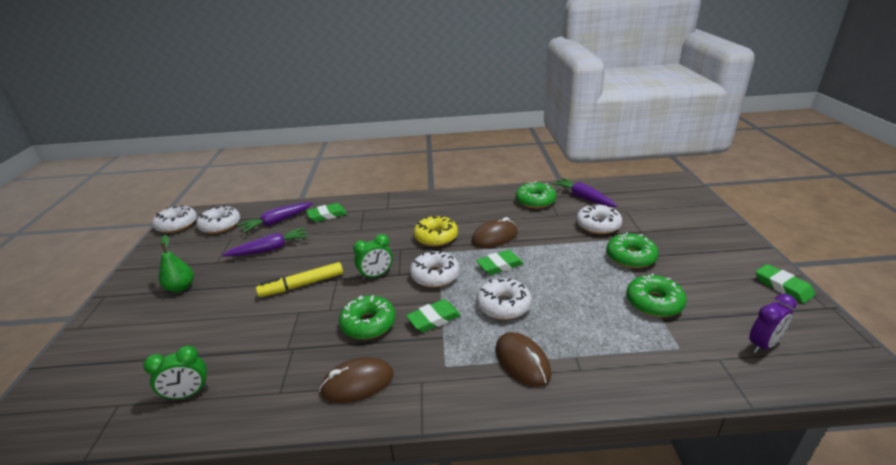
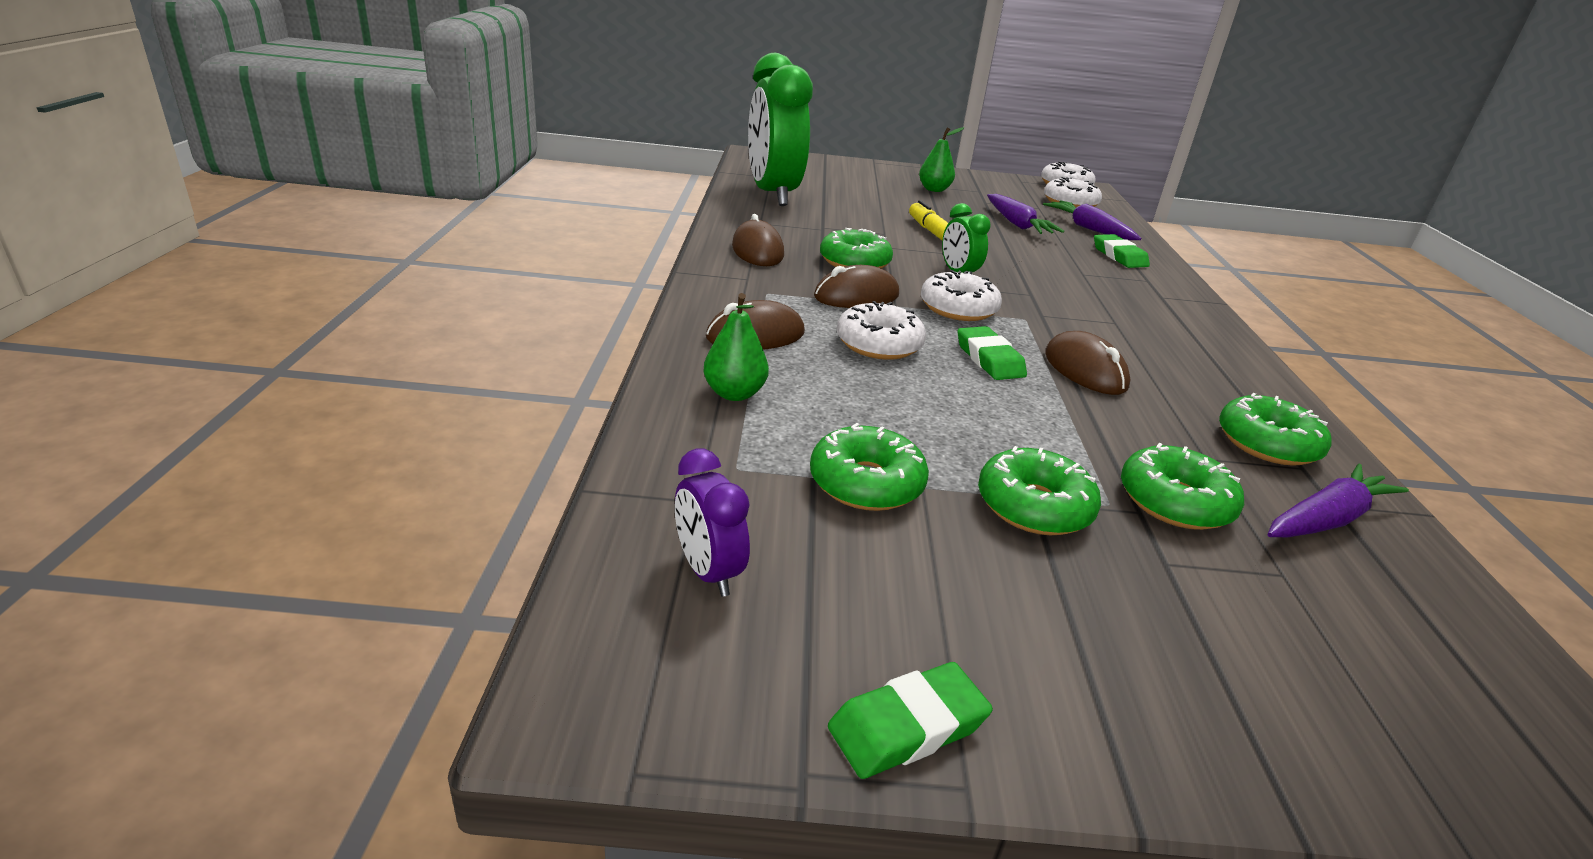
camera: 90 degrees right, 0 degrees up
green clock [143,345,209,401] -> green clock [748,53,813,206], size x2.28
green eraser [406,299,461,332] -> brown mouse [814,265,899,308]
yellow donut [414,216,458,247] -> none
white donut [576,203,622,234] -> green donut [1121,443,1244,530]
none -> green pear [703,293,769,401]

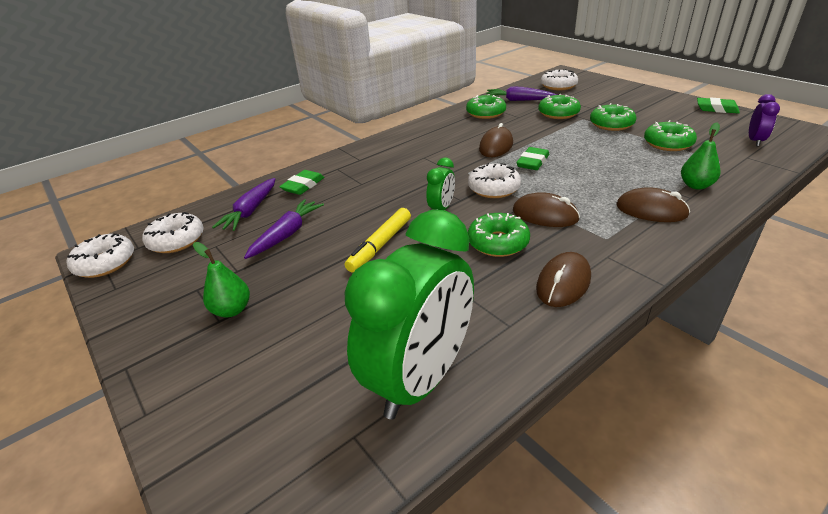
camera: 125 degrees left, 5 degrees up
white donut [837,301,926,360] -> white donut moved to [541,69,578,90]

